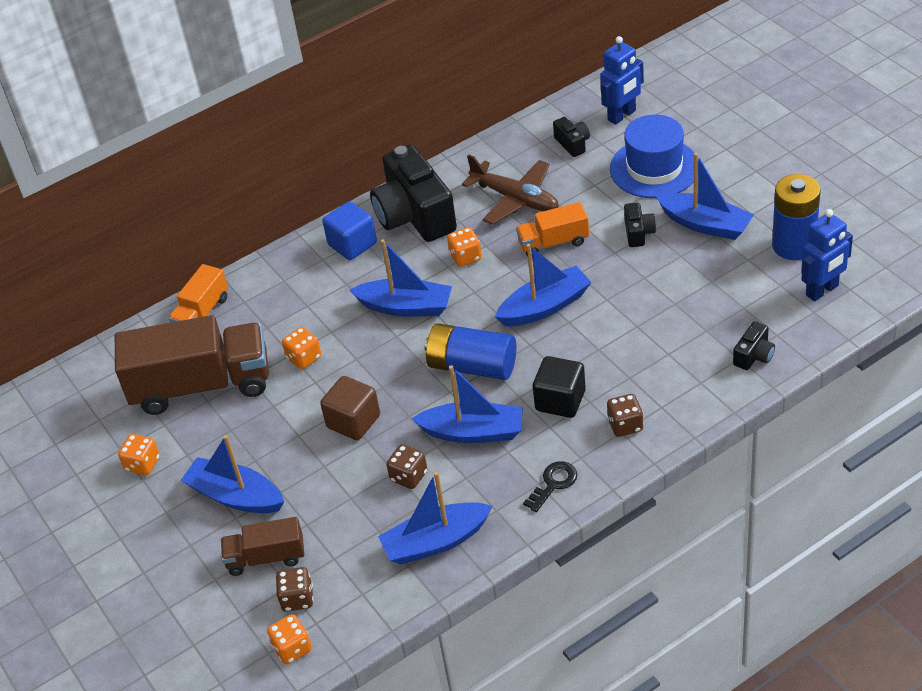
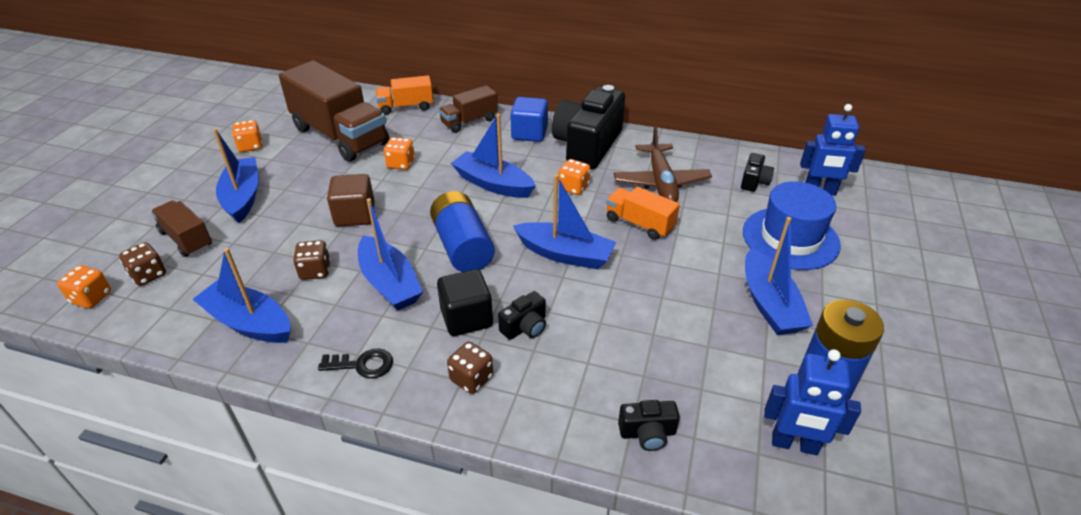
camera: 45 degrees right, 5 degrees down
blue boat [350,239,452,317] -> blue boat turned 150 degrees clockwise [451,114,536,198]
black camera [624,203,656,247] -> black camera moved to [498,291,546,340]
none -> brown truck [438,85,498,133]

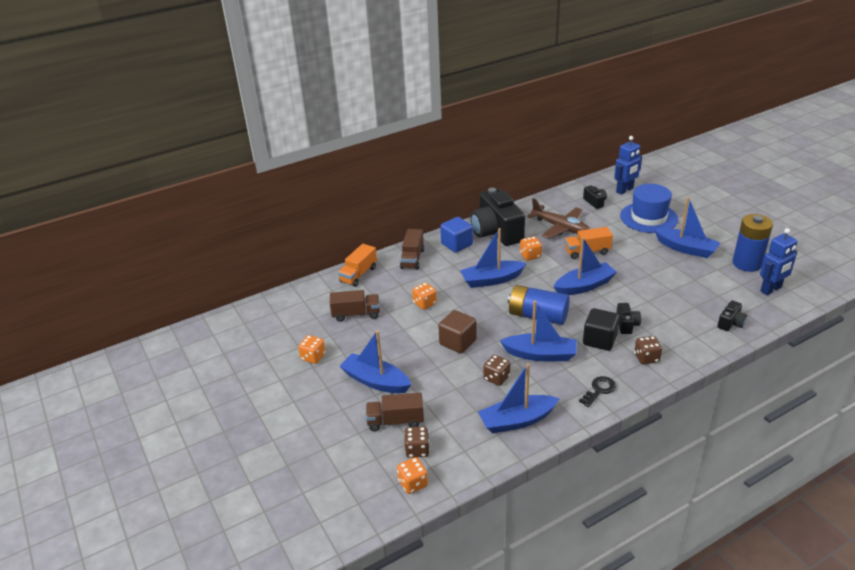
camera: 45 degrees left, 5 degrees down
brown truck [279,60,389,162] -> brown truck [330,290,380,322], size x0.51

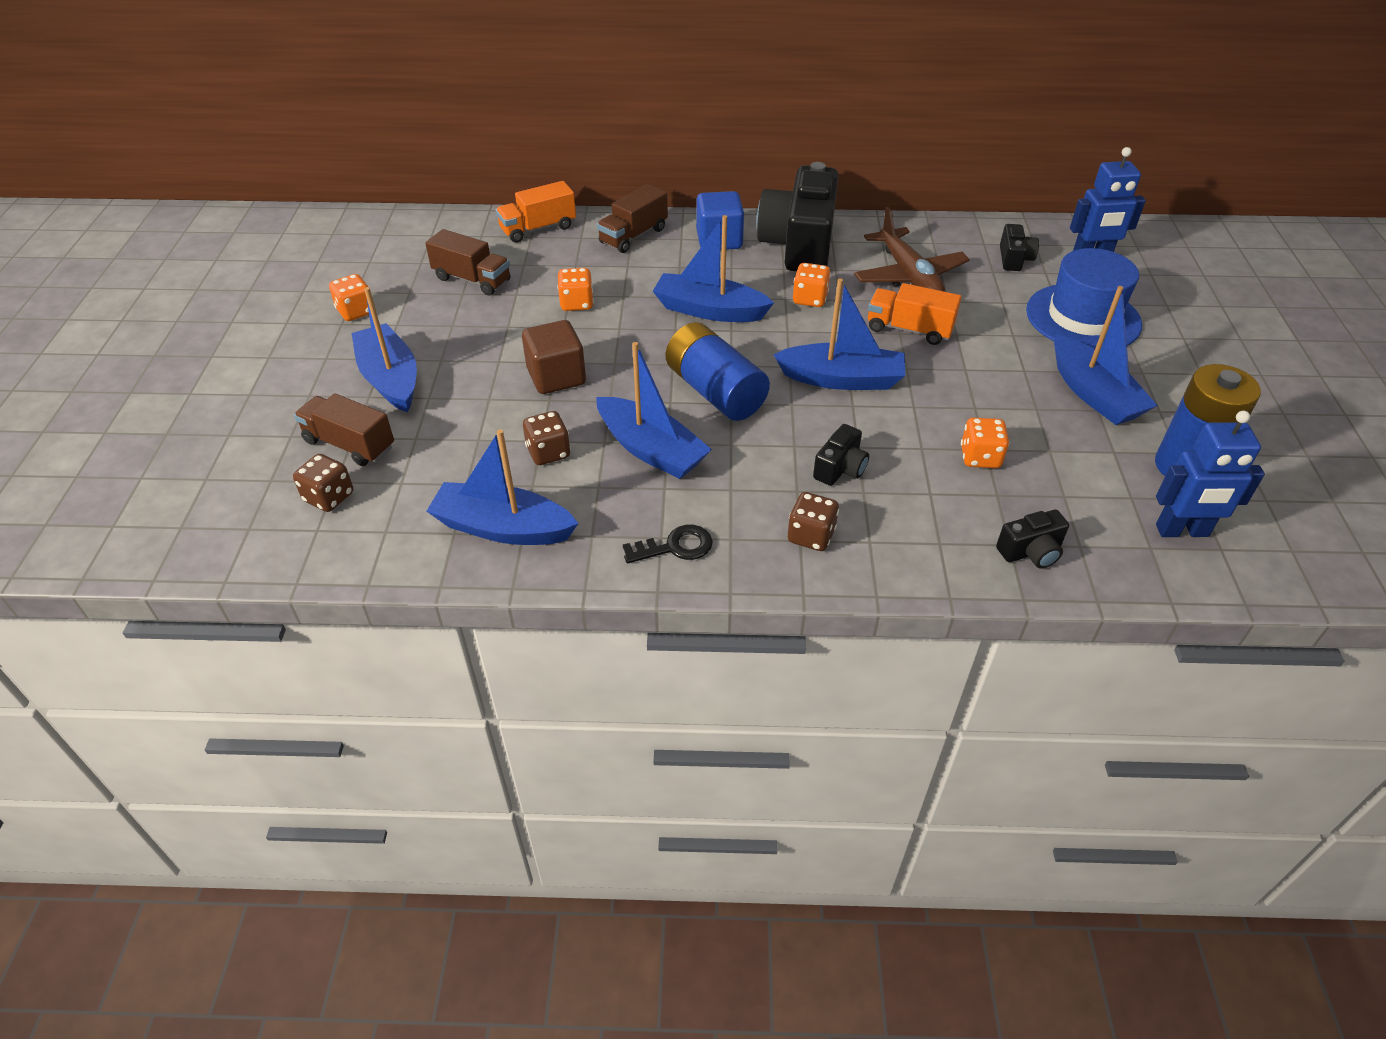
camera: 30 degrees right, 10 degrees up
orange dice [397,457,428,494] -> orange dice moved to [961,417,1009,468]
black cube [583,308,619,351] -> none

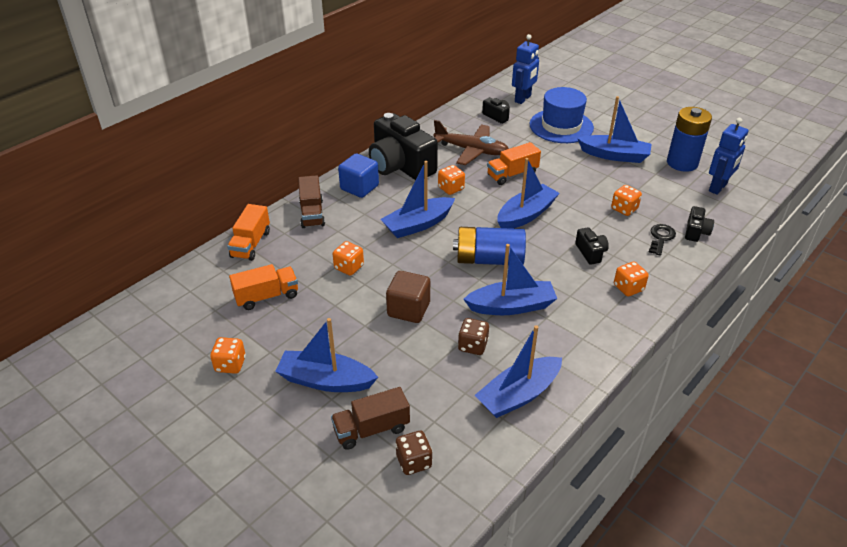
camera: 50 degrees left, 5 degrees down
brown truck [425,229,510,296] -> orange truck [229,264,298,310]
black key [623,525,713,563] -> black key moved to [649,224,676,256]
brown dice [788,492,839,551] -> orange dice [614,261,649,296]

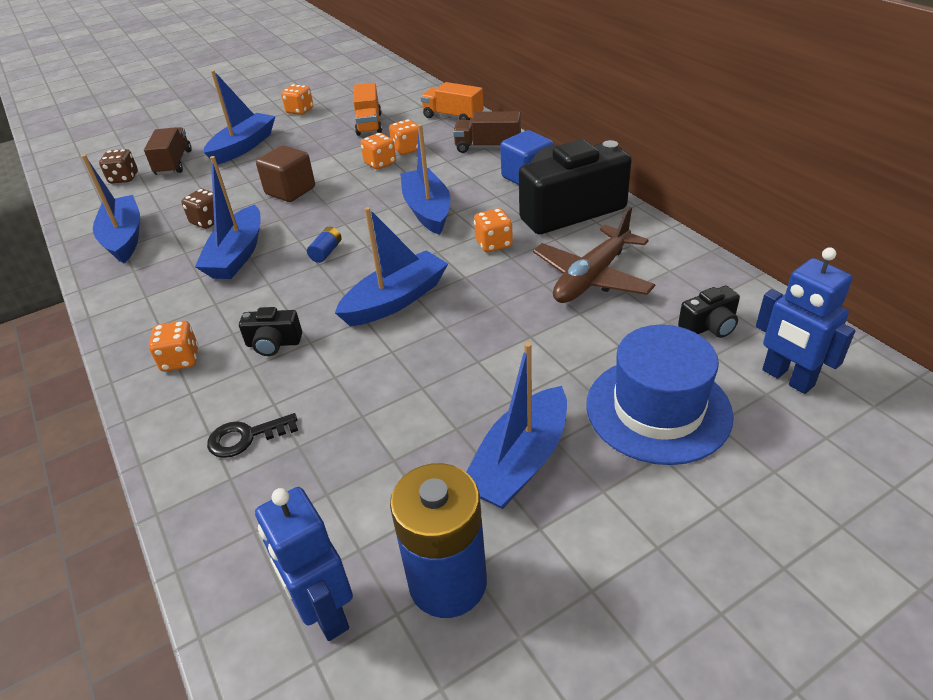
camera: 110 degrees right, 0 degrees up
blue battery [453,227,526,265] -> blue battery [307,227,342,263], size x0.42
orange truck [487,142,541,185] -> none
blue boat [498,158,560,229] -> blue boat turned 105 degrees counterclockwise [335,207,448,326]
orange dice [611,185,642,216] -> orange dice moved to [389,119,418,155]
black key [649,224,676,256] -> black key turned 120 degrees clockwise [207,413,298,458]
black camera [685,206,714,242] -> none

